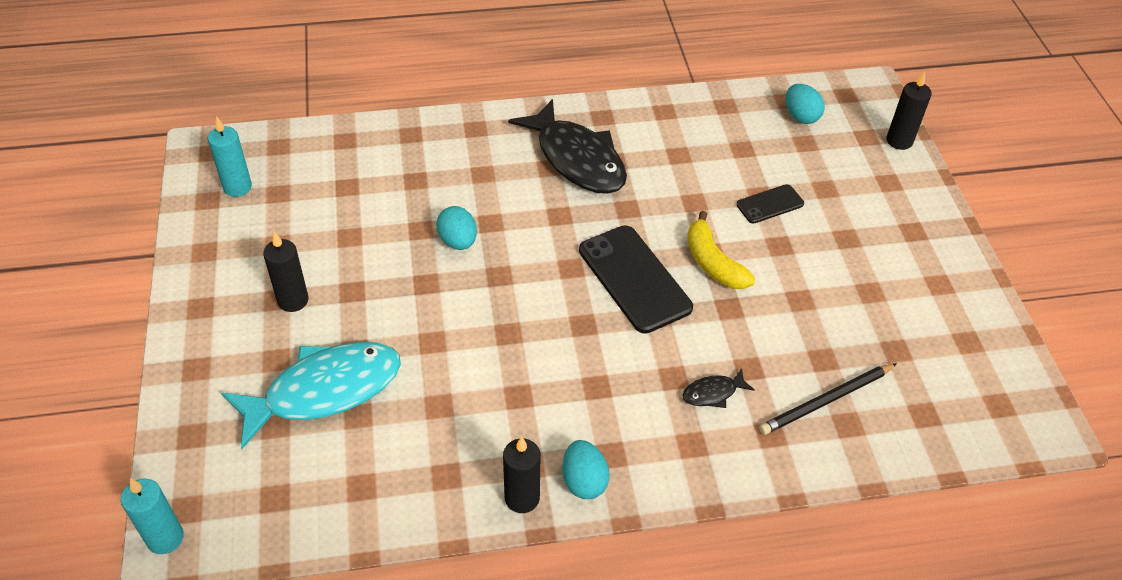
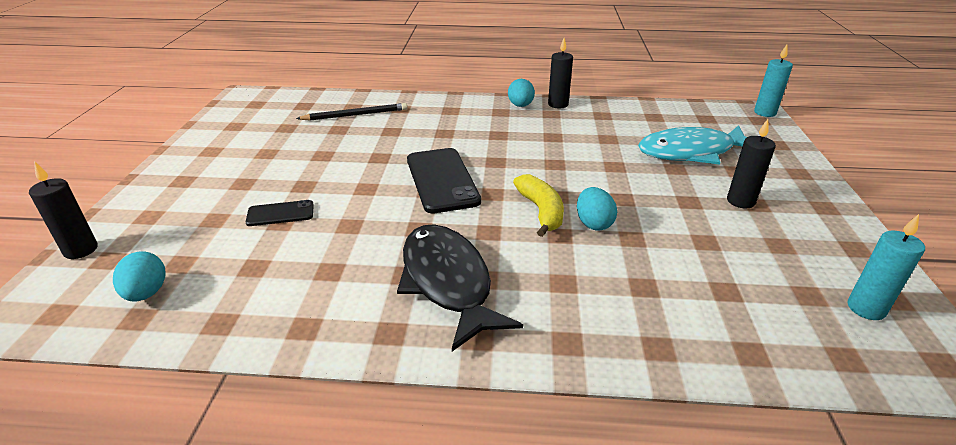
camera: 165 degrees left, 15 degrees down
black fish [682,368,755,408] -> none
yellow banana [687,211,755,289] -> yellow banana moved to [513,174,564,237]

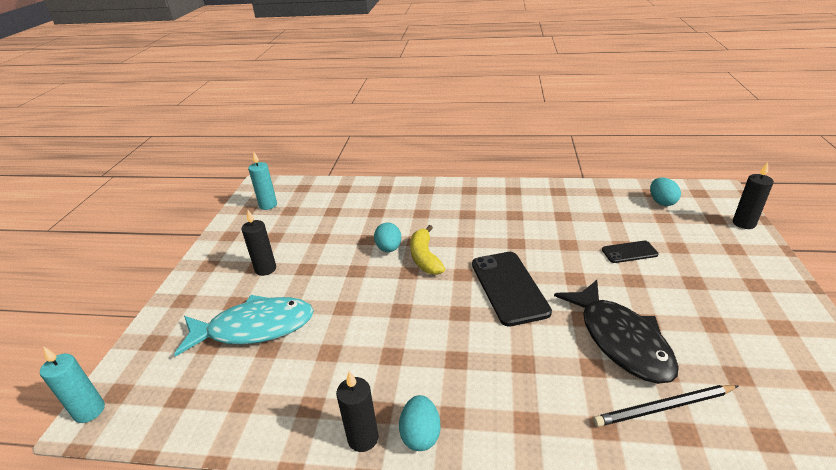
camera: 175 degrees left, 0 degrees up
black fish [397,224,523,351] -> black fish moved to [554,280,679,384]

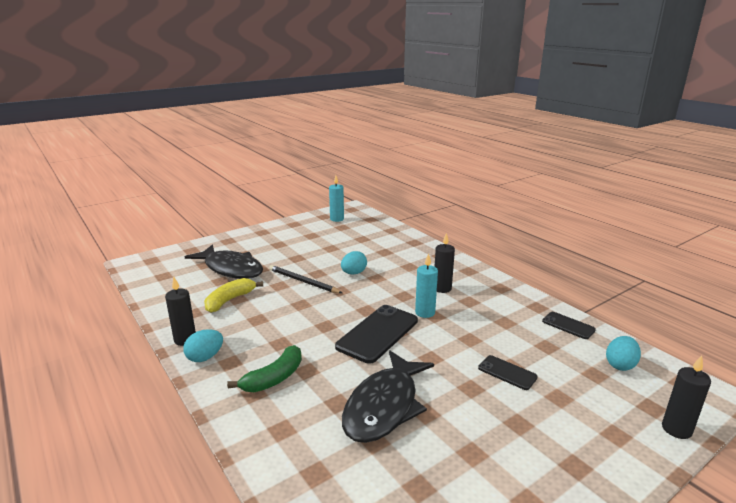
camera: 45 degrees right, 10 degrees down
turquoise candle [40,346,105,423] -> turquoise candle moved to [415,253,438,318]
turquoise fish [174,295,314,357] -> black fish [185,244,263,279]
black candle [241,210,276,276] -> black candle moved to [435,233,455,293]
yellow banana [410,225,445,275] -> yellow banana moved to [204,278,263,313]
black pencil [593,385,738,427] -> black pencil moved to [269,265,342,293]
none -> green banana [227,345,302,392]
none -> black phone [542,312,596,339]

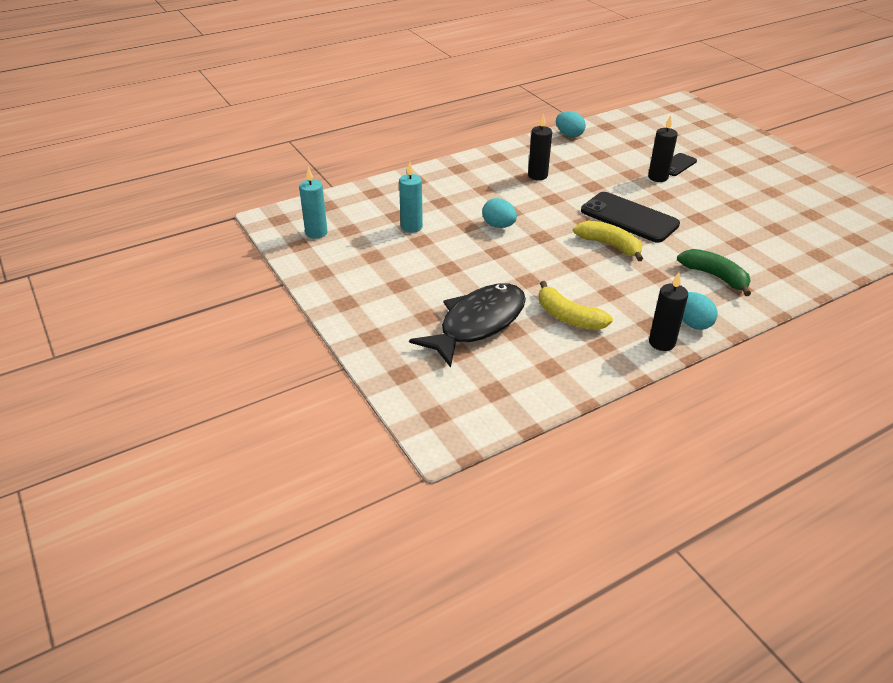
camera: 85 degrees left, 15 degrees up
black pencil [269,265,342,293] -> none
black fish [342,350,434,443] -> none
turquoise candle [415,253,438,318] -> turquoise candle moved to [399,162,423,233]
black phone [542,312,596,339] -> none
turquoise egg [606,336,641,371] -> turquoise egg moved to [556,111,586,137]
black candle [662,355,711,439] -> black candle moved to [648,115,678,182]
none -> yellow banana [573,221,643,261]

